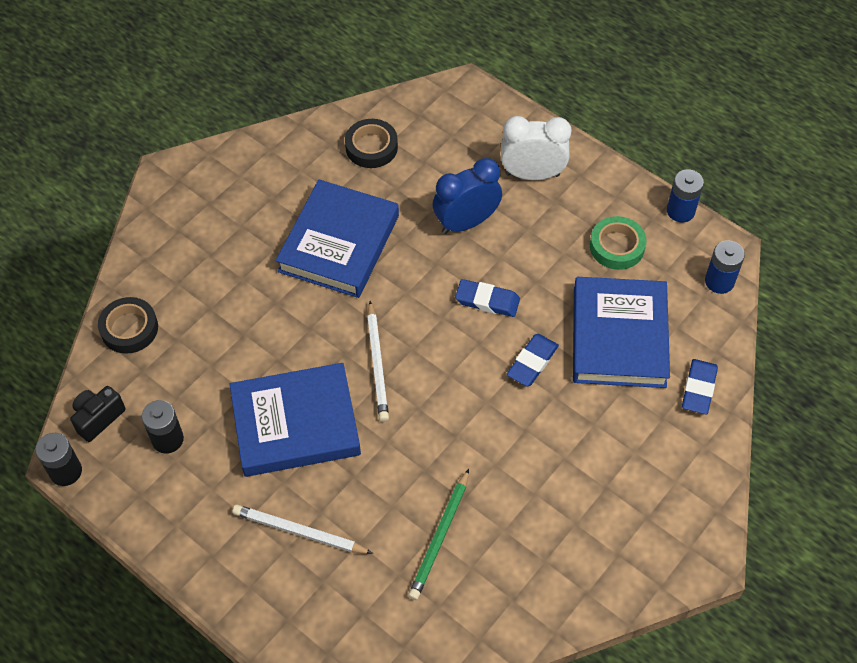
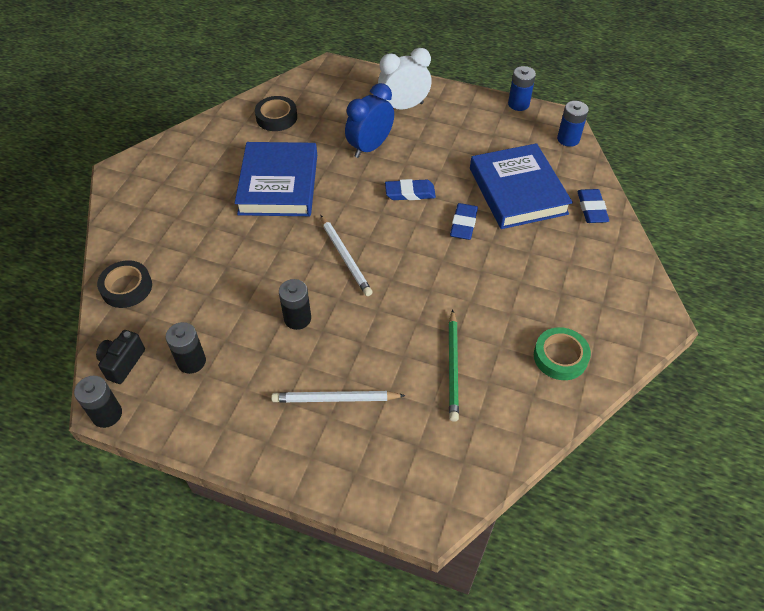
camera: 20 degrees left, 5 degrees down
blue book [230,363,361,477] -> black battery [279,279,311,330]
green tape [590,216,647,270] -> green tape moved to [534,327,591,380]

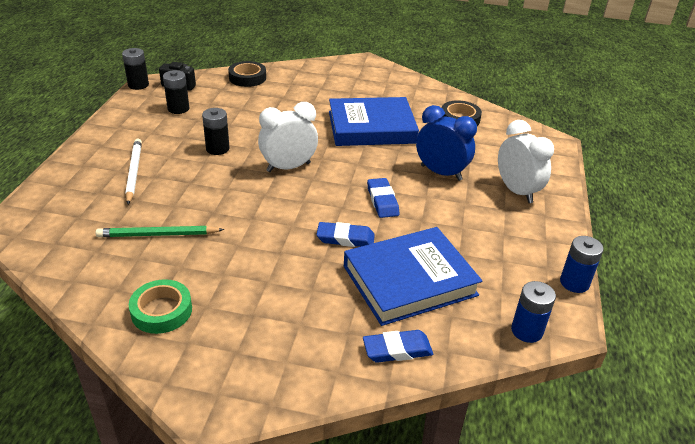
camera: 80 degrees right, 15 degrees down
white pencil [320,215,373,296] -> white clock [258,102,318,172]

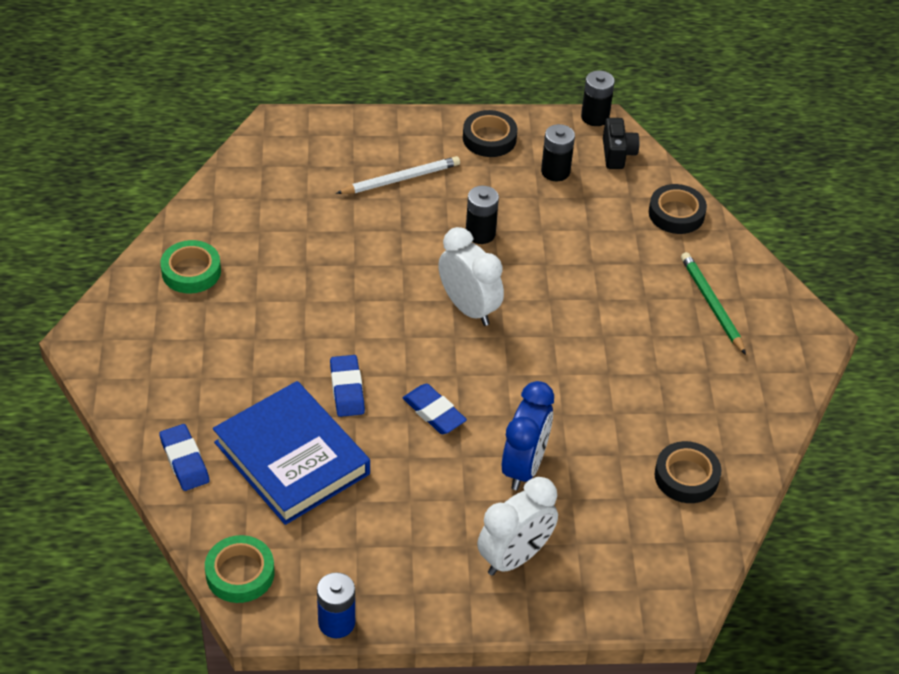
camera: 75 degrees right, 10 degrees up
green pencil [95,226,224,237] -> green pencil moved to [681,252,746,355]
blue book [329,97,419,146] -> none
blue eraser [367,178,399,218] -> blue eraser turned 75 degrees clockwise [403,384,467,434]
blue battery [511,281,556,343] -> green tape [205,535,274,603]
none -> black tape [463,110,518,157]

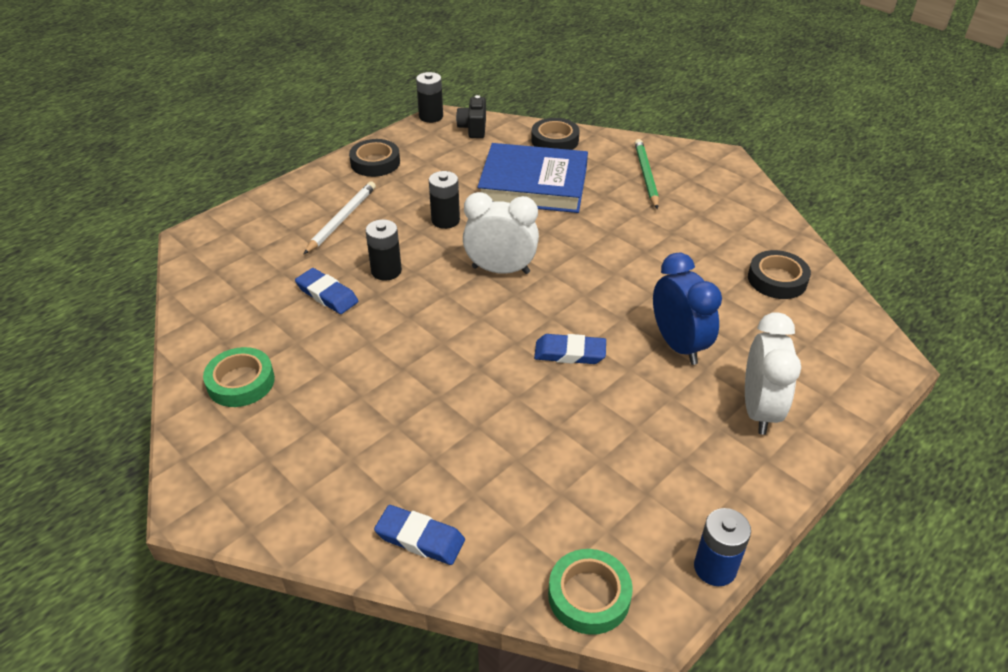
camera: 40 degrees left, 5 degrees down
blue book [213,381,370,525] -> blue book moved to [477,143,588,213]
blue eraser [330,355,365,417] -> blue eraser moved to [295,268,358,314]
black battery [541,124,575,181] -> black battery moved to [365,219,402,281]
black camera [603,118,639,169] -> black camera turned 135 degrees counterclockwise [456,95,486,138]
green pencil [681,252,746,355] -> green pencil turned 60 degrees clockwise [635,139,659,209]

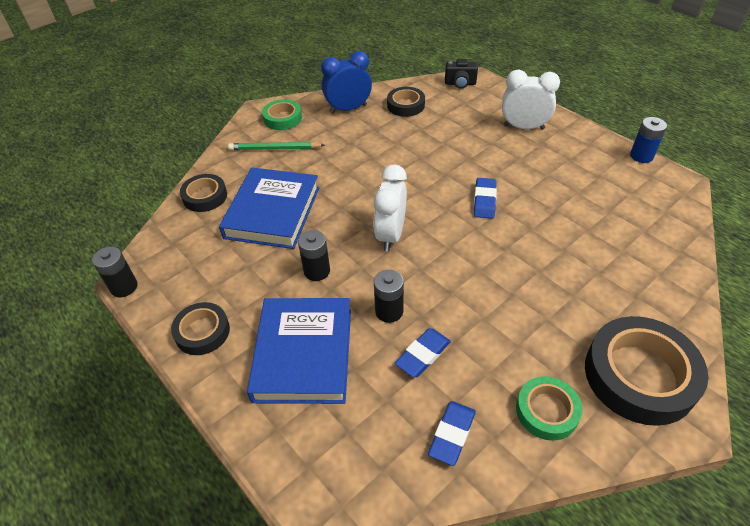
camera: 85 degrees left, 5 degrees up
white pencil [304,181,376,254] -> blue book [247,298,351,404]
blue eraser [374,505,465,565] -> blue eraser moved to [428,401,476,466]
black camera [456,95,486,138] -> black camera moved to [445,59,478,89]
green tape [548,549,633,635] -> green tape moved to [262,99,302,130]
blue clock [653,253,722,365] -> blue clock moved to [321,51,372,113]
none -> black tape [585,316,708,426]

